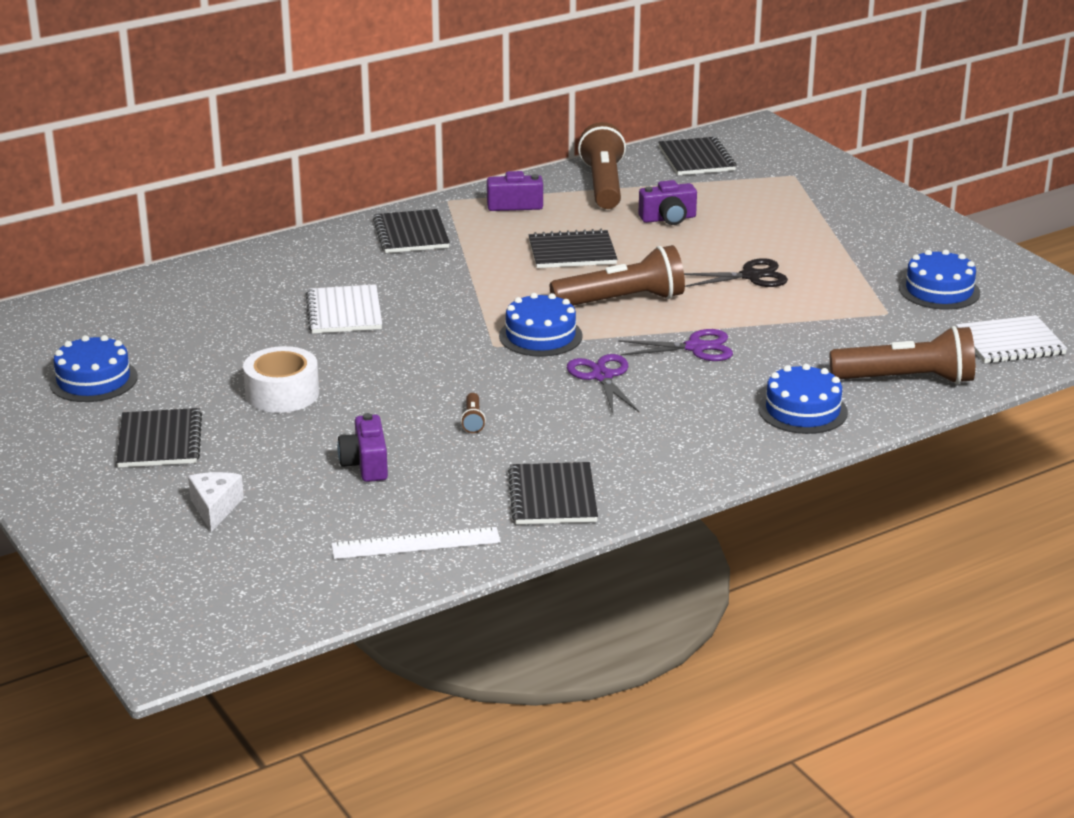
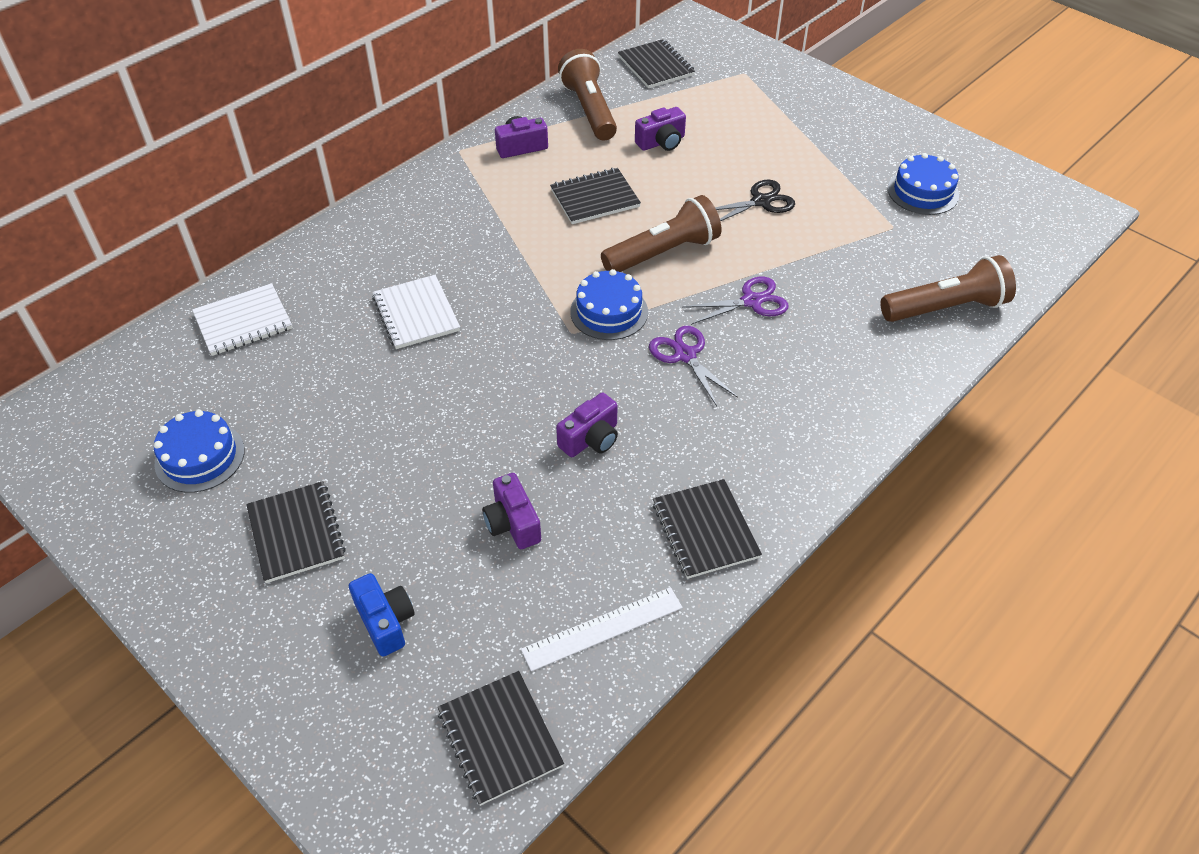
camera: 15 degrees left, 20 degrees up
white cheese [188,472,244,532] -> blue camera [349,573,415,656]
white tape [243,346,319,413] -> none
black notebook [373,209,450,253] -> black notebook moved to [438,671,564,806]
brown flashlight [461,393,486,433] -> purple camera [556,393,618,457]
blue cake [758,364,848,434] -> none
white notebook [956,315,1068,363] -> white notebook moved to [192,283,292,356]

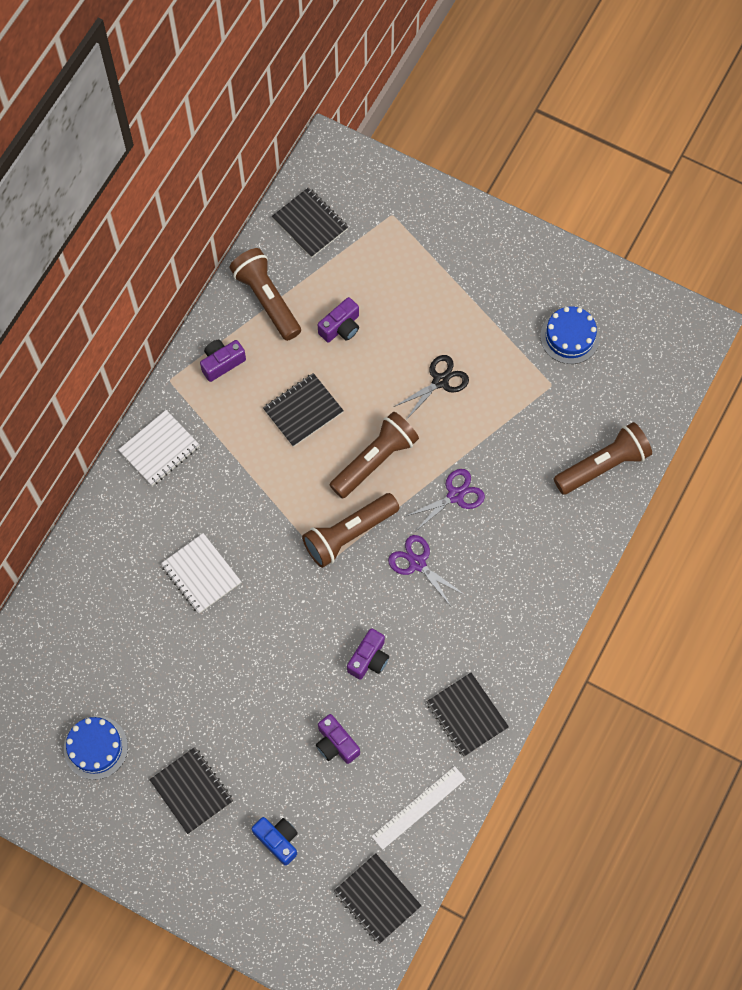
camera: 15 degrees left, 20 degrees up
white notebook [192,283,292,356] -> white notebook moved to [118,410,200,486]
blue cake [570,269,648,340] -> brown flashlight [302,493,400,568]

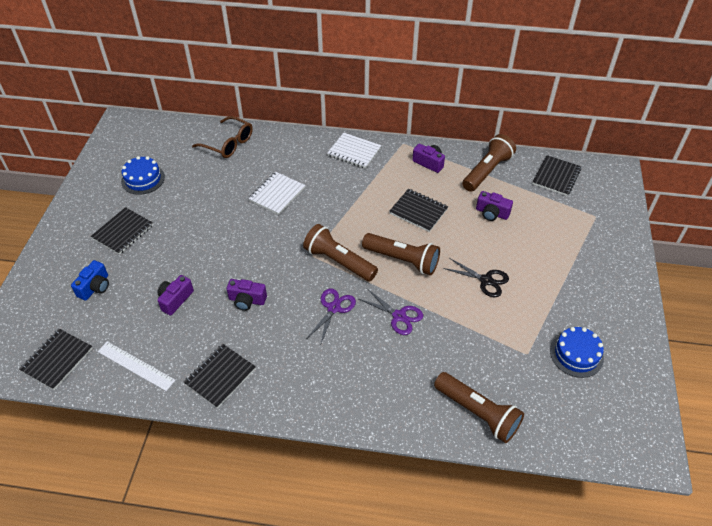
camera: 70 degrees right, 20 degrees down
none -> brown glasses [192,116,253,158]

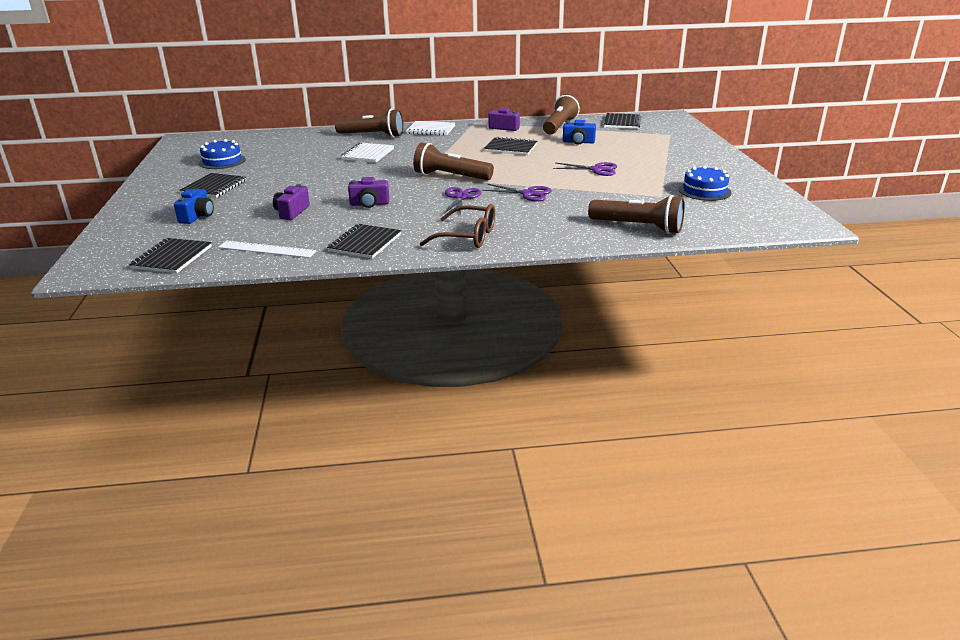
camera: 15 degrees left, 20 degrees down
brown glasses [192,116,253,158] -> brown glasses moved to [420,204,495,248]
brown flashlight [362,233,440,275] -> brown flashlight moved to [335,109,404,137]
black scissors [443,258,509,297] -> purple scissors [553,162,617,176]
purple camera [476,191,513,221] -> blue camera [563,120,596,144]

